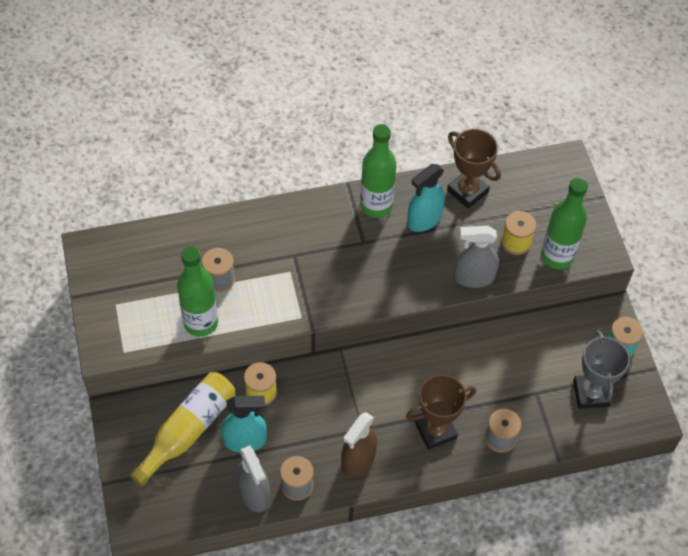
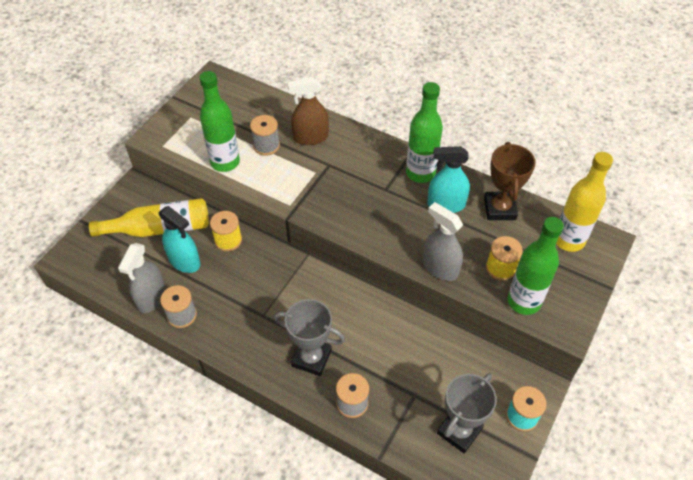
camera: 45 degrees right, 5 degrees down
brown spray bottle [341,412,377,477] -> brown spray bottle moved to [287,77,329,145]
brown trophy [406,374,476,450] -> grey trophy [274,299,345,376]
none -> yellow bottle [556,152,613,252]

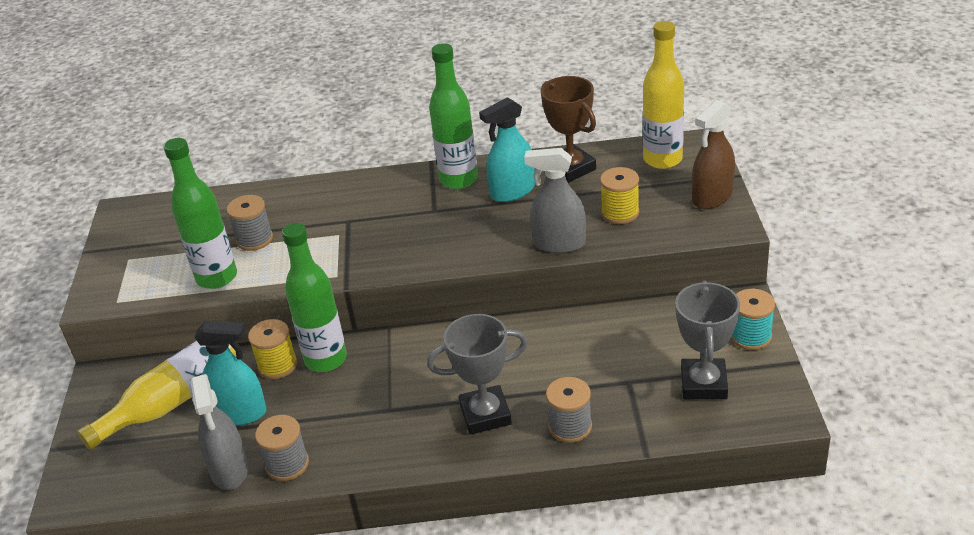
camera: 30 degrees left, 15 degrees down
brown spray bottle [287,77,329,145] -> brown spray bottle moved to [692,100,735,209]
green bottle [508,217,564,315] -> green bottle moved to [282,223,347,372]

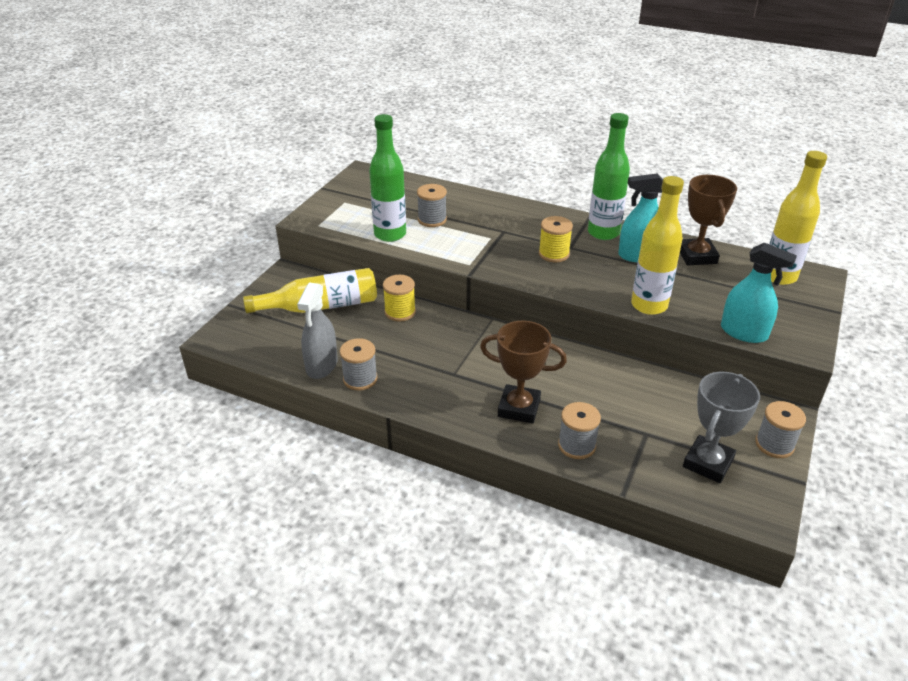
camera: 25 degrees right, 0 degrees up
turquoise spray bottle [194,321,267,425] -> turquoise spray bottle moved to [721,242,797,343]
green bottle [282,223,347,372] -> none
grey trophy [427,314,528,435] -> brown trophy [480,321,567,423]
grey spray bottle [524,148,586,253] -> yellow bottle [631,176,684,315]
yellow spool [600,167,639,224] -> yellow spool moved to [539,216,573,262]
brown spray bottle [692,100,735,209] -> none
turquoise spool [731,289,775,350] -> grey spool [755,401,806,458]

